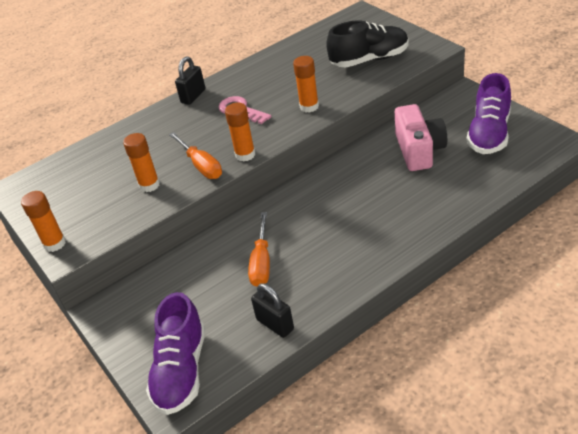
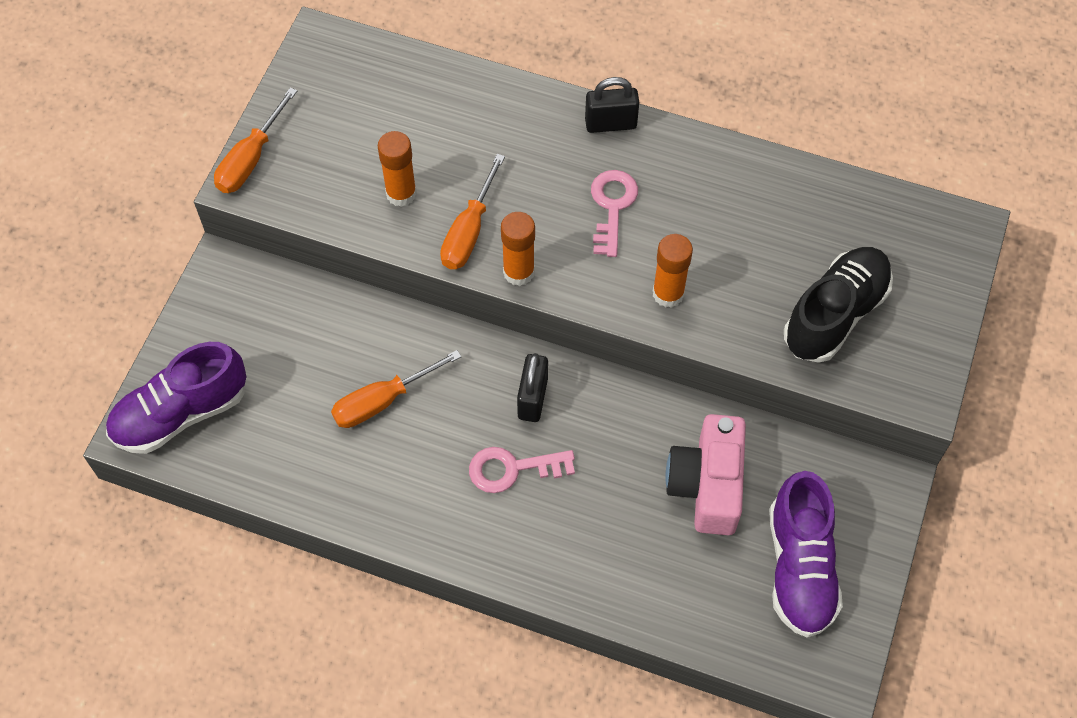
camera: 50 degrees right, 20 degrees up
orange glue stick [21,191,66,252] -> orange screwdriver [214,87,297,193]
black padlock [251,283,294,338] -> black padlock moved to [517,353,548,422]
black shoe [326,21,409,67] -> black shoe turned 90 degrees counterclockwise [784,247,893,363]
pink camera [395,104,447,171] -> pink camera turned 135 degrees clockwise [665,414,746,535]
purple shoe [466,73,511,154] -> purple shoe turned 75 degrees counterclockwise [770,471,843,638]
none -> pink key [469,447,575,493]

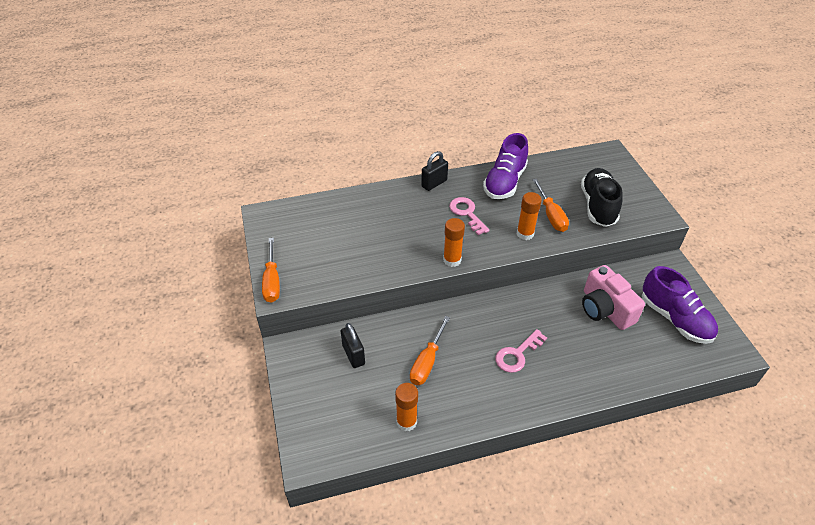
camera: 35 degrees left, 15 degrees down
purple shoe [106,342,247,454] -> purple shoe moved to [483,133,528,199]
orange glue stick [378,131,417,207] -> orange glue stick moved to [395,383,418,431]
orange screwdriver [440,154,505,269] -> orange screwdriver moved to [532,179,569,232]
black padlock [517,353,548,422] -> black padlock moved to [341,323,365,368]

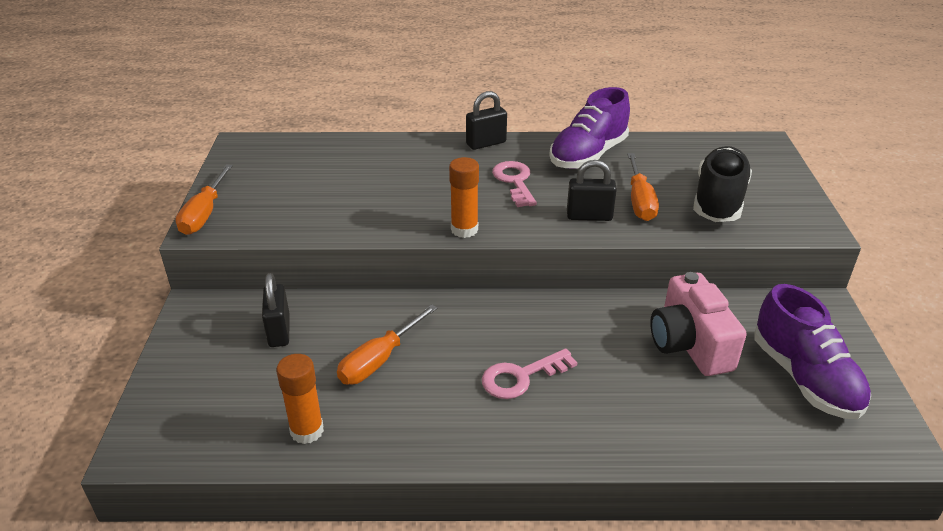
camera: 15 degrees right, 10 degrees down
orange glue stick [517,192,542,240] -> black padlock [567,160,617,221]

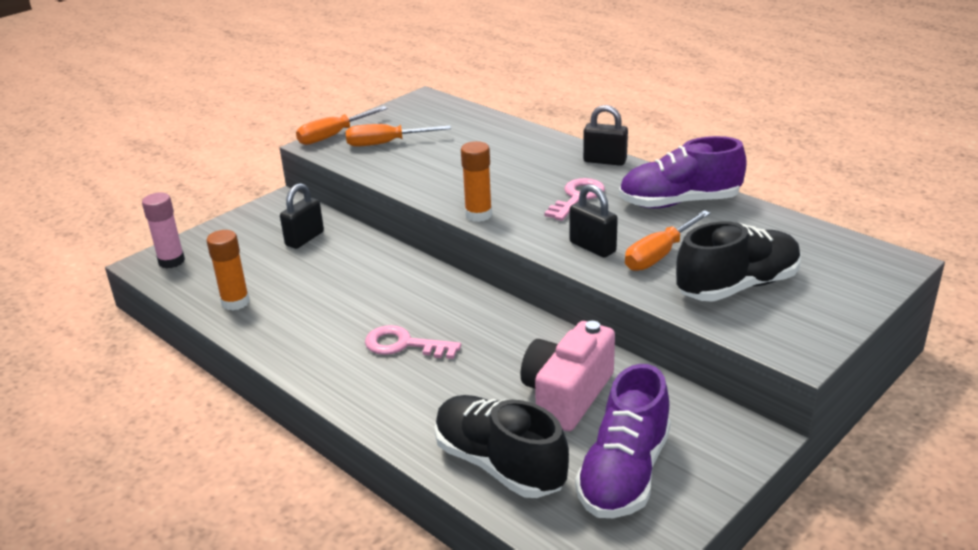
camera: 45 degrees right, 5 degrees down
orange screwdriver [337,304,438,385] -> orange screwdriver moved to [346,124,451,147]
none -> pink glue stick [142,193,185,269]
none -> black shoe [435,395,569,498]

